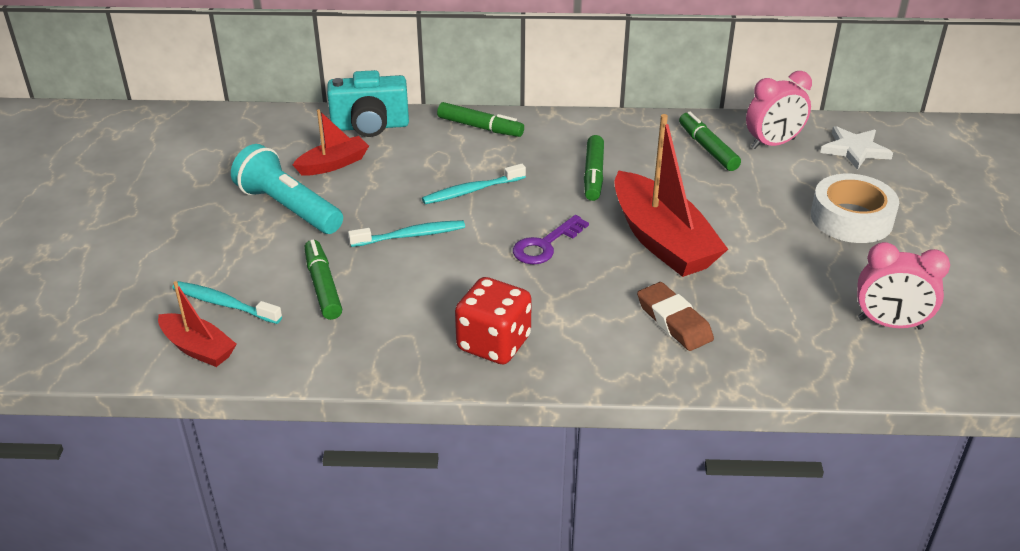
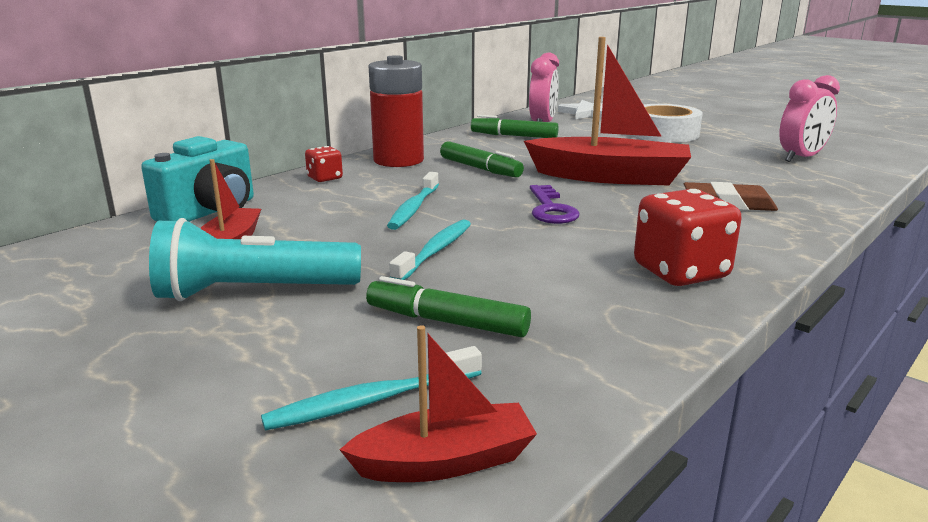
camera: 50 degrees left, 15 degrees down
green marker [437,102,524,137] -> red dice [305,146,343,182]
none -> red battery [369,55,424,167]

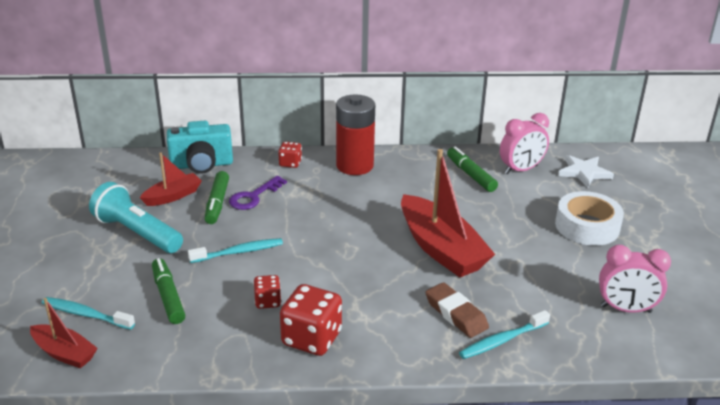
camera: 45 degrees right, 10 degrees up
turquoise toothbrush [387,172,439,230] -> turquoise toothbrush moved to [459,310,550,359]
green marker [440,141,524,177] -> green marker moved to [205,171,229,224]
purple key [530,185,580,224] -> purple key moved to [229,176,287,210]
none -> red dice [253,275,281,309]

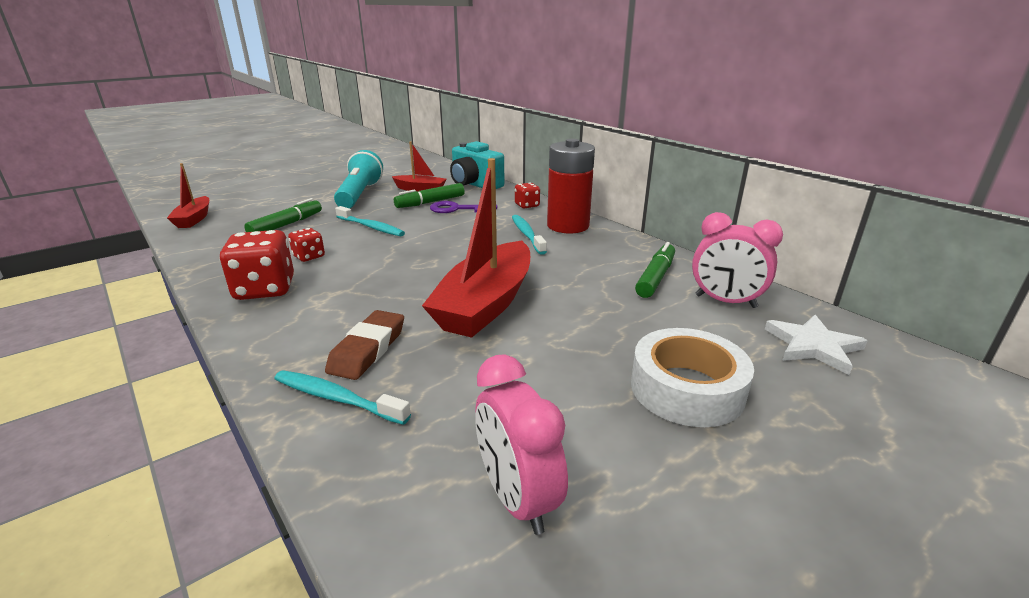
camera: 55 degrees right, 5 degrees down
turquoise toothbrush [42,297,135,330] -> turquoise toothbrush moved to [512,215,547,255]

